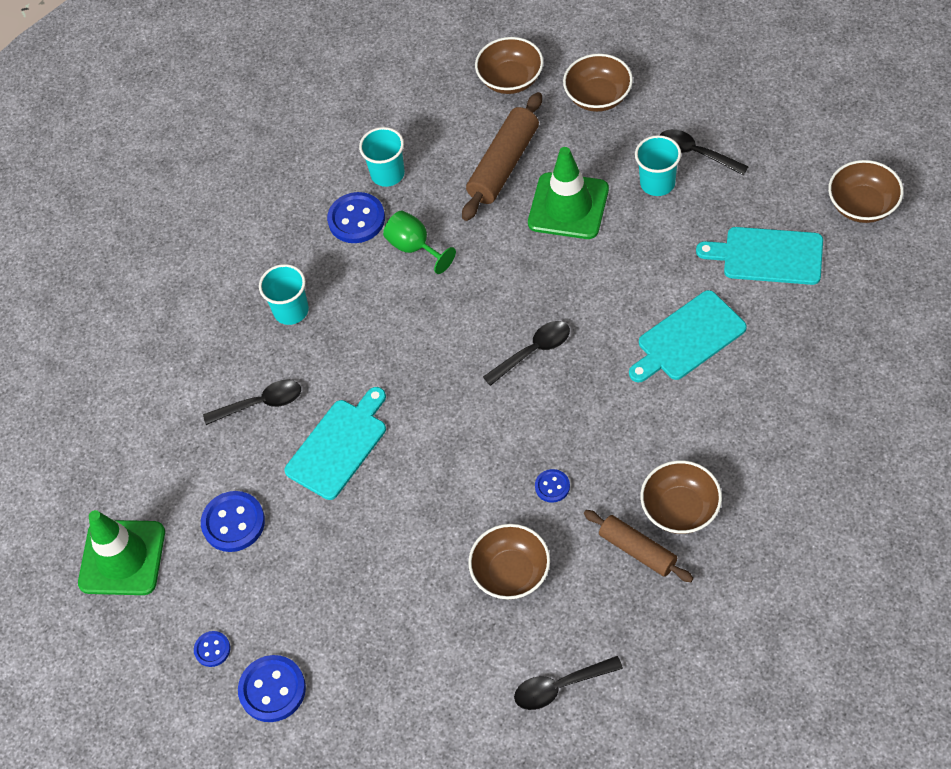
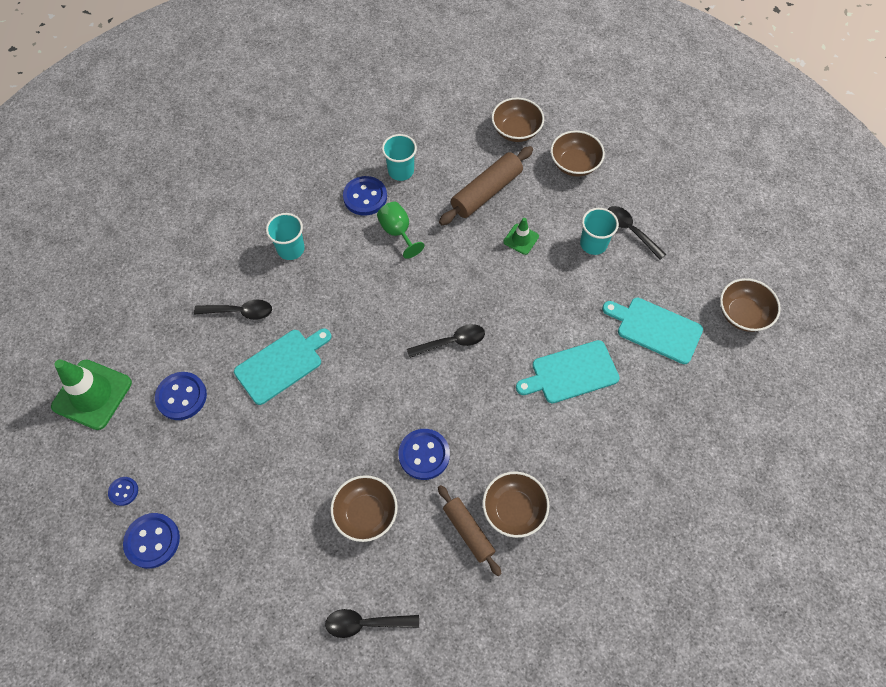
camera: 10 degrees right, 5 degrees up
green traffic cone [528,147,609,239] -> green traffic cone [503,218,539,255], size x0.51
blue button [535,469,570,503] -> blue button [399,429,450,480], size x1.82

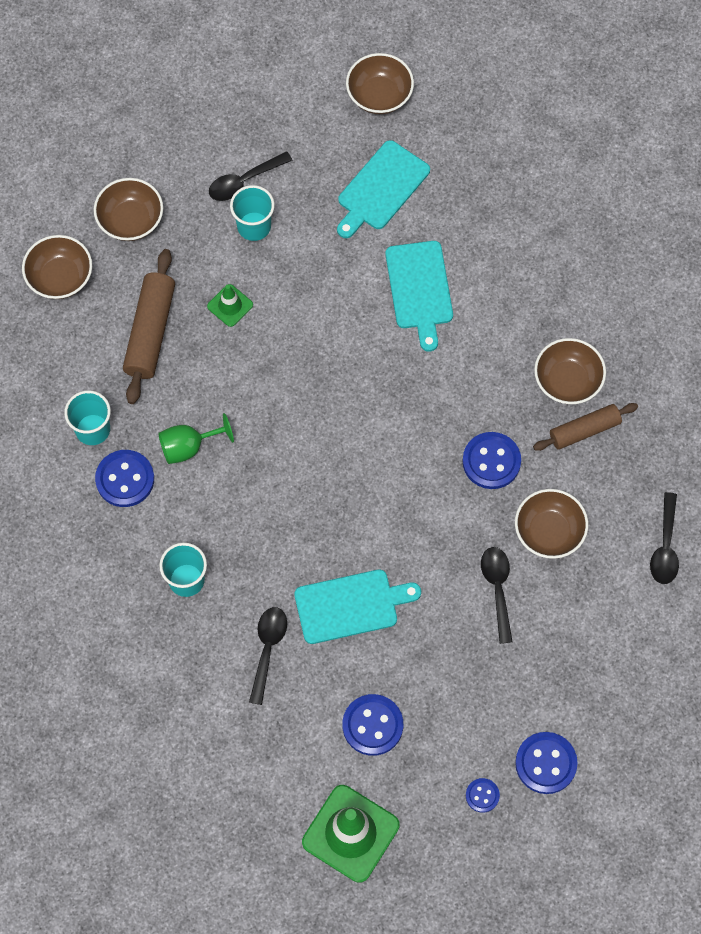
camera: 80 degrees left, 5 degrees up
turquoise cutting board [234,328,331,405] -> turquoise cutting board turned 105 degrees clockwise [294,570,421,644]
black spoon [407,324,485,358] -> black spoon moved to [481,547,513,644]
brown rolling pin [439,146,533,225] -> brown rolling pin turned 45 degrees clockwise [123,249,175,404]

